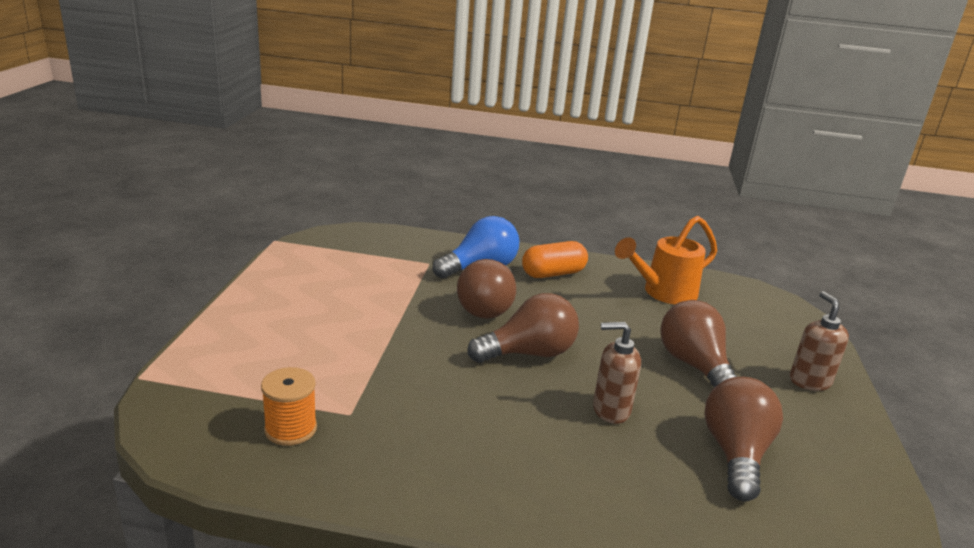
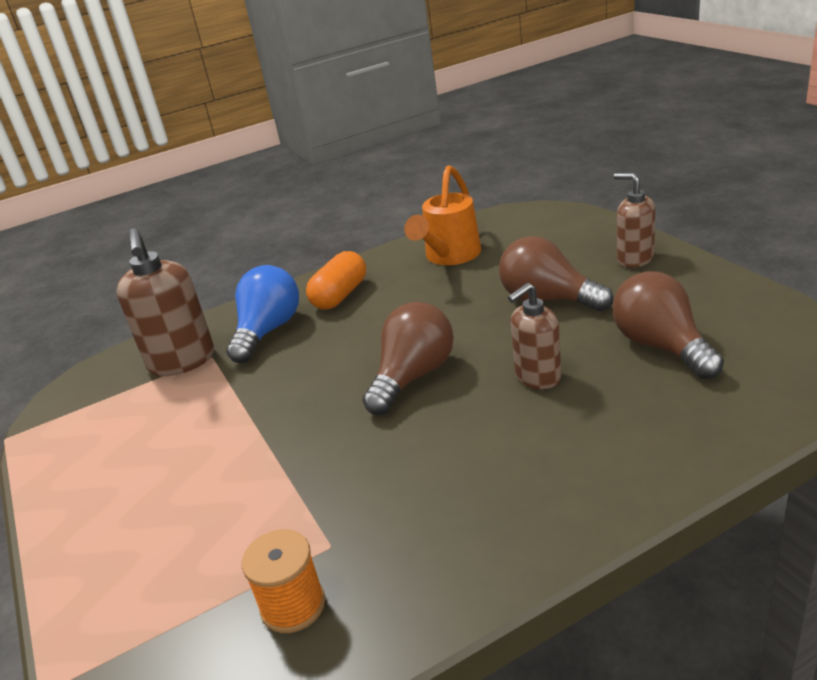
camera: 30 degrees left, 5 degrees up
brown light bulb [457,259,516,319] -> none
none -> brown soap dispenser [116,229,214,376]

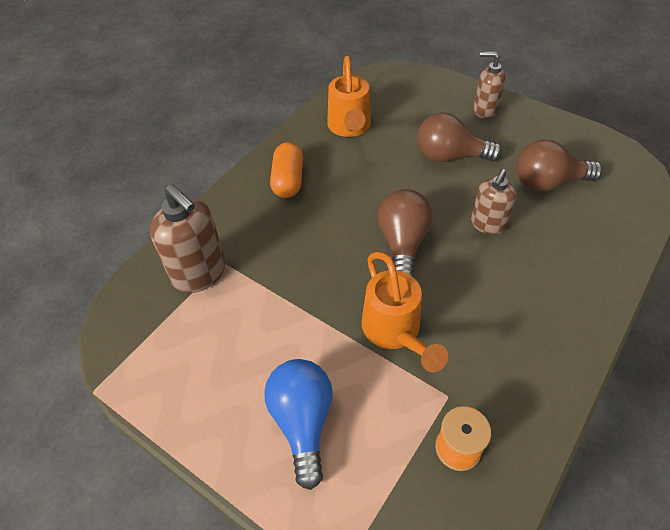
camera: 30 degrees left, 20 degrees up
blue light bulb [226,265,299,363] -> blue light bulb moved to [264,359,333,490]
brown light bulb [613,271,724,379] -> brown light bulb turned 45 degrees counterclockwise [516,140,602,192]
none -> orange watering can [362,252,448,372]

